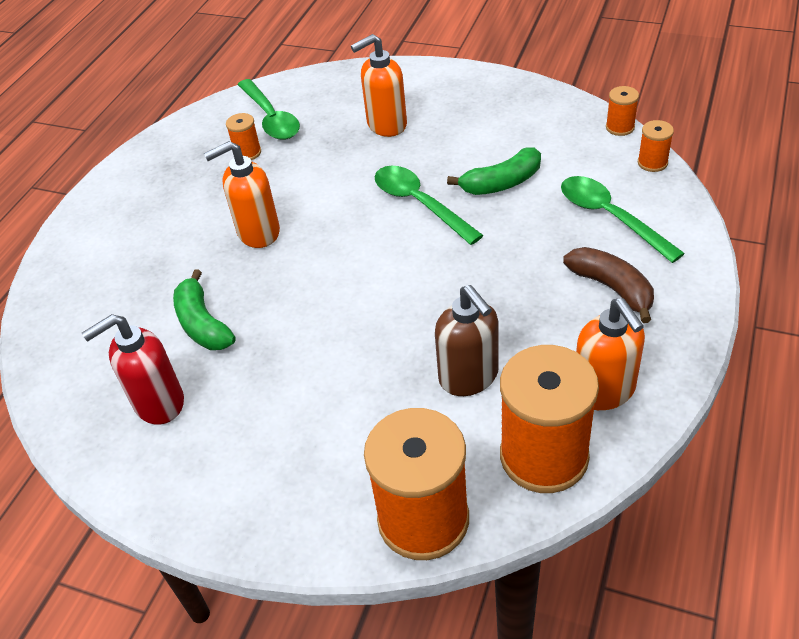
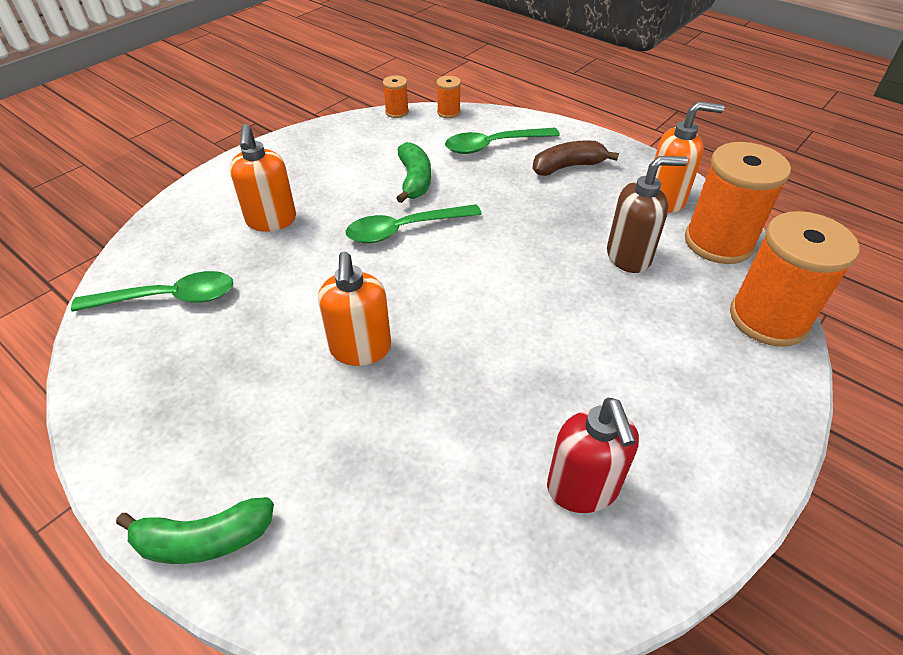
camera: 75 degrees left, 0 degrees up
green banana [173,269,235,350] -> green banana moved to [116,497,274,564]
orange spool [226,113,261,160] -> none

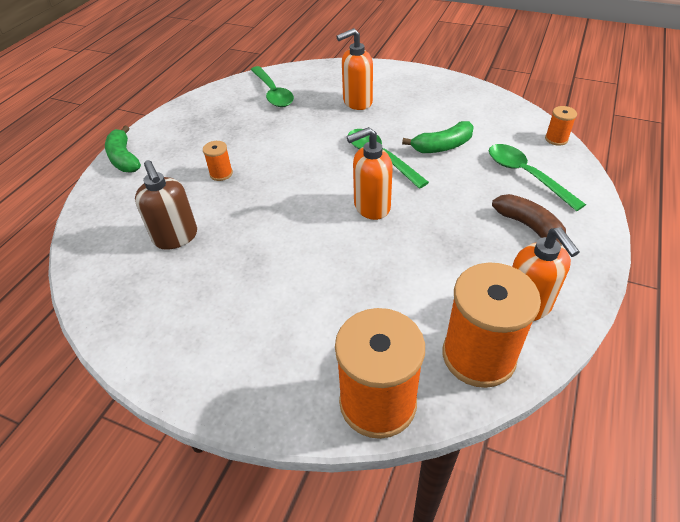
camera: 75 degrees right, 0 degrees up
orange soap dispenser [318,252,391,366] -> orange soap dispenser moved to [347,127,393,220]
orange spool [383,75,409,118] -> orange spool moved to [203,141,233,181]
red soap dispenser [547,398,639,513] -> none
brown soap dispenser [607,156,688,273] -> brown soap dispenser moved to [135,160,197,250]

